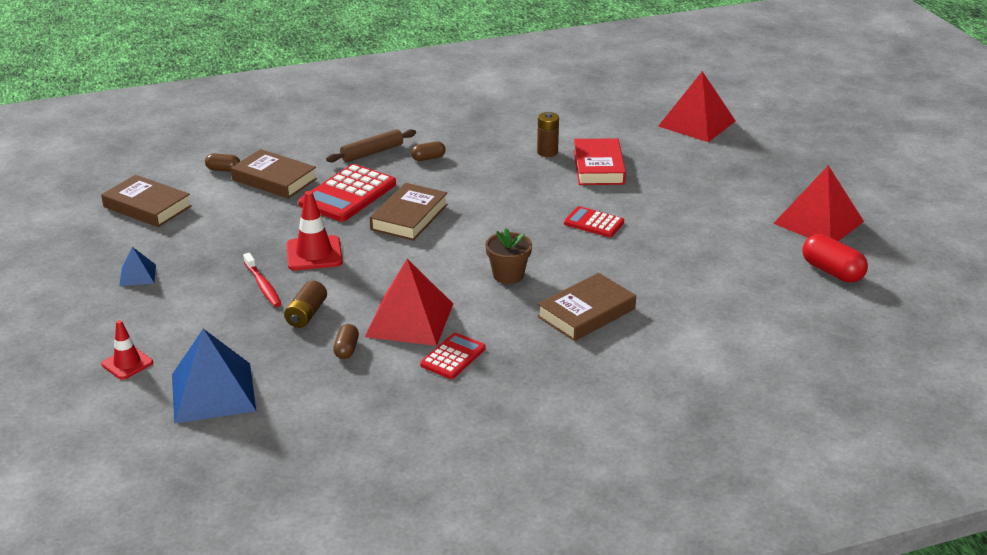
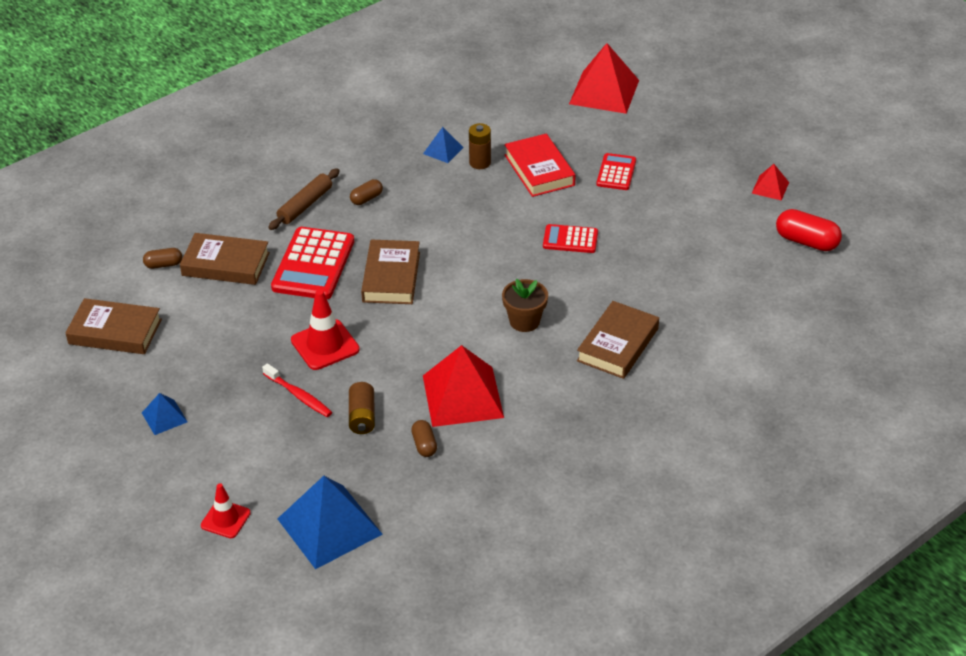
camera: 20 degrees left, 10 degrees up
red calculator [420,333,485,379] -> red calculator moved to [597,153,636,190]
red pyramid [773,165,864,241] -> red pyramid [752,164,789,201], size x0.49
none -> blue pyramid [423,127,464,163]

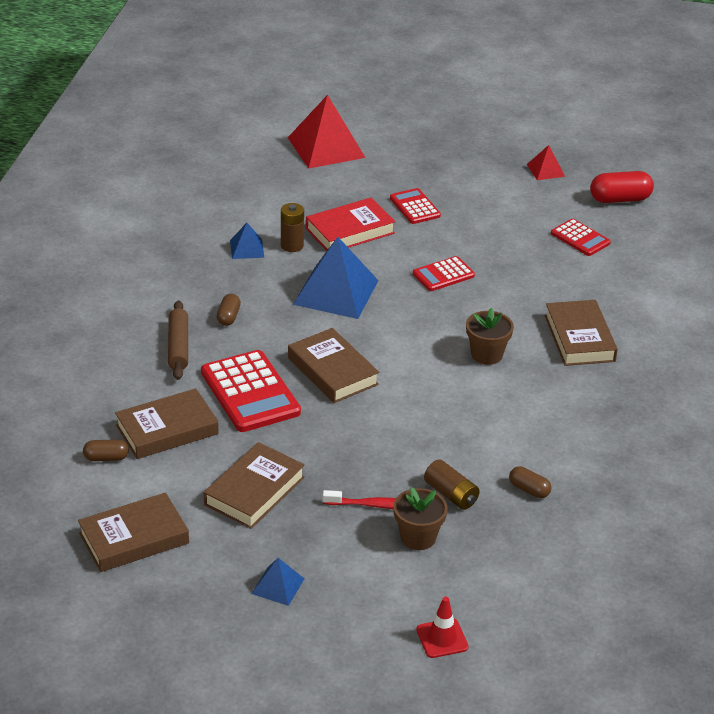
camera: 40 degrees left, 5 degrees down
brown capsule [143,248,182,269] -> brown capsule turned 45 degrees clockwise [83,439,129,461]
blue pyramid [277,476,383,569] -> blue pyramid moved to [293,237,379,319]
red traffic cone [291,289,360,370] -> none
red pyramid [423,345,504,427] -> none
red book [504,134,576,197] -> red book turned 60 degrees counterclockwise [306,197,396,251]
none -> brown book [204,442,305,529]
none -> brown flower pot [394,487,448,550]
none -> red calculator [551,219,610,256]

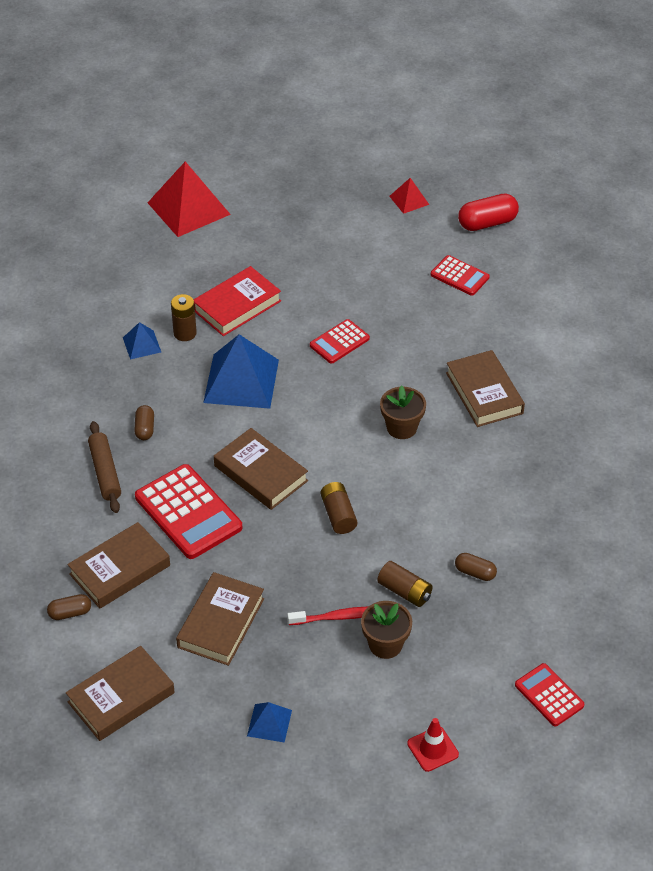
camera: 10 degrees left, 10 degrees up
red calculator [390,188,441,224] -> red calculator moved to [515,663,584,726]
none -> brown battery [321,482,357,534]

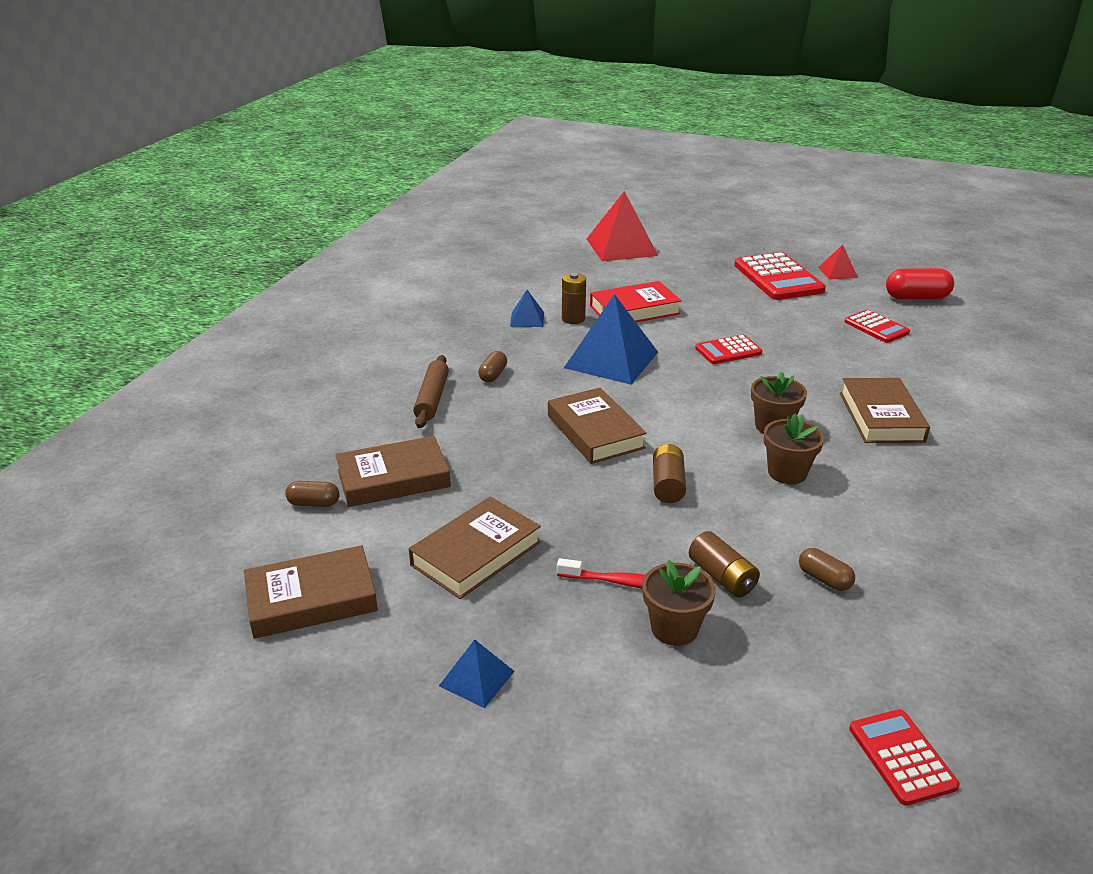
camera: 20 degrees right, 15 degrees down
red calculator [135,464,242,559] -> red calculator moved to [734,252,826,300]
red traffic cone [407,718,459,772] -> none
none -> brown flower pot [763,414,824,484]

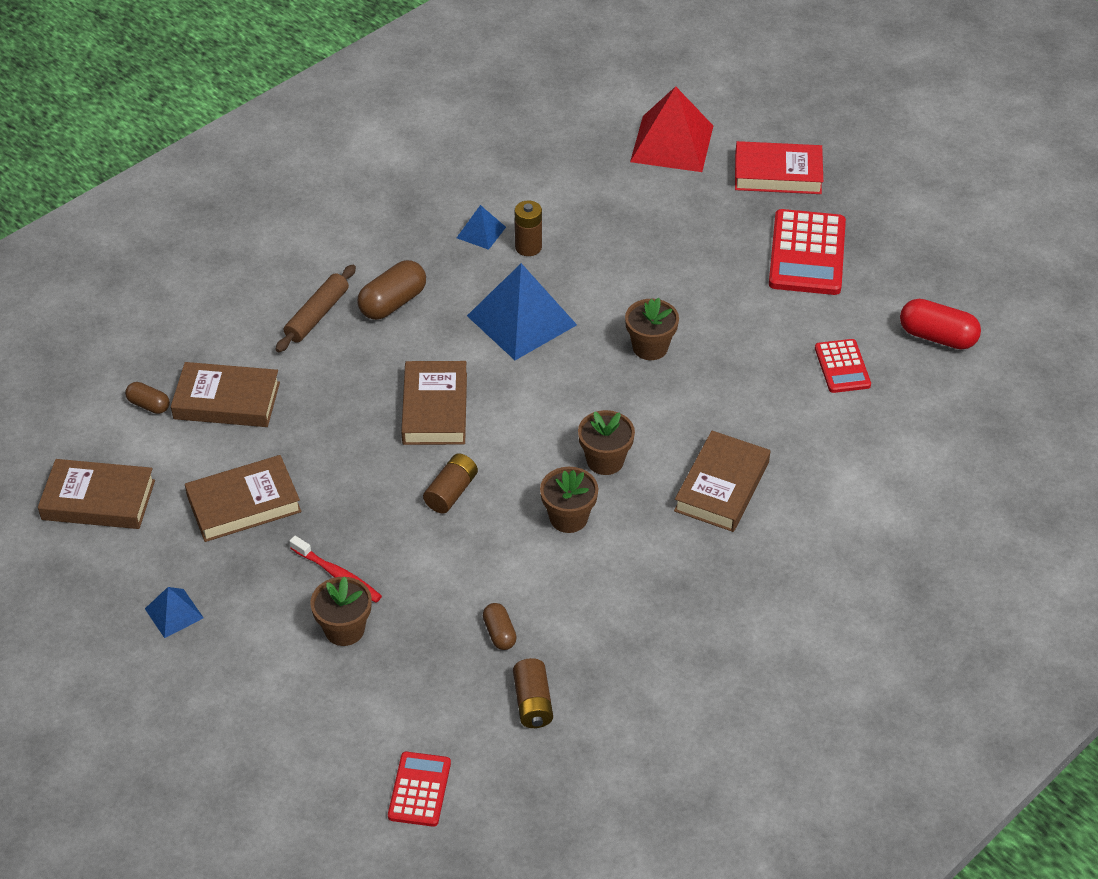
camera: 25 degrees right, 15 degrees up
brown capsule [478,351,507,382] -> brown capsule [357,260,426,320], size x1.73
red book [590,281,681,322] -> red book moved to [735,141,823,194]
brown battery [689,531,760,597] -> brown battery moved to [513,658,553,728]
red calculator [695,335,762,364] -> brown flower pot [625,298,679,360]
red pyramid [818,245,858,280] -> none

